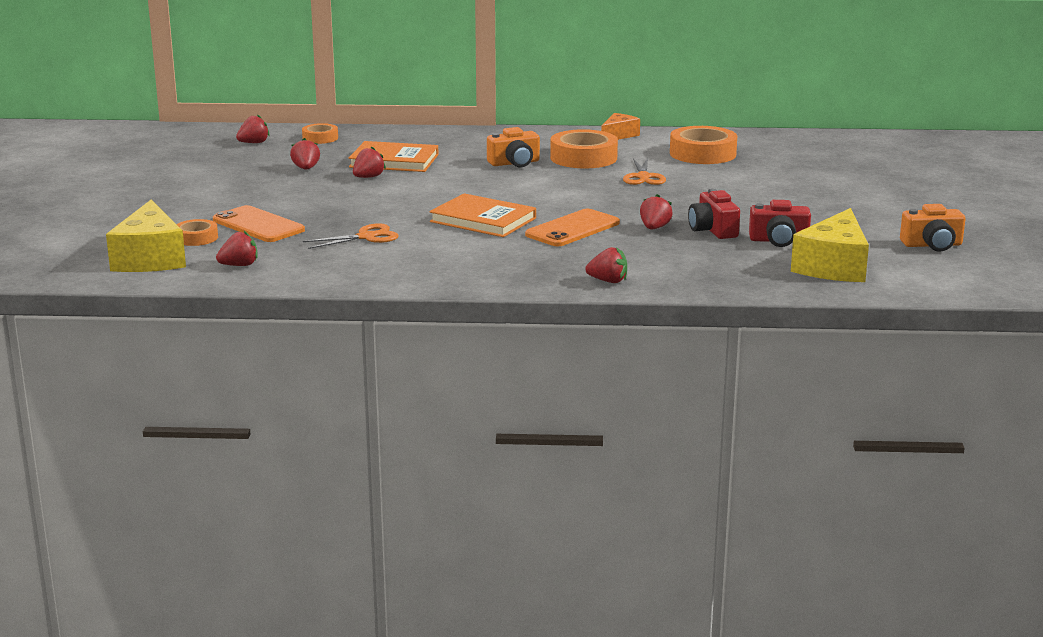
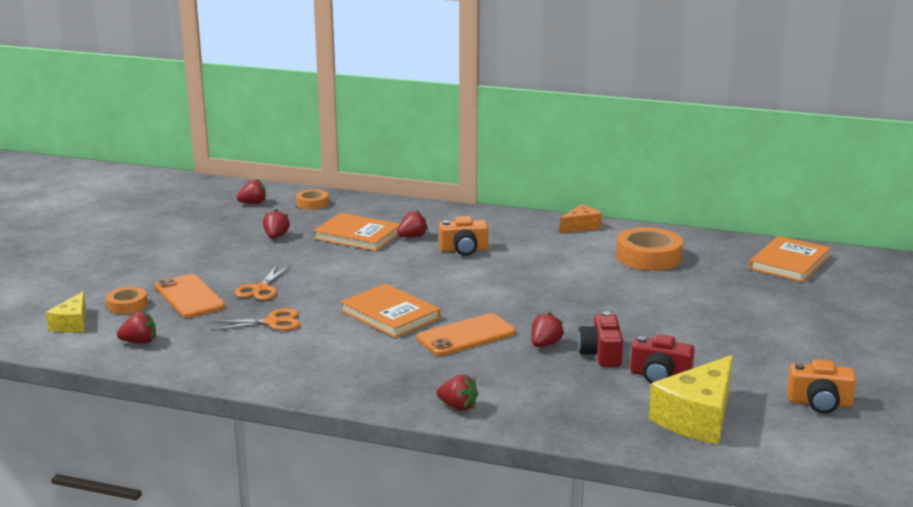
camera: 15 degrees right, 0 degrees up
yellow cheese [106,200,186,272] -> yellow cheese [46,292,86,333], size x0.56
red strawberry [353,146,386,178] -> red strawberry moved to [397,210,428,237]
orange tape [550,129,618,168] -> none
orange scissors [623,158,666,185] -> orange scissors moved to [234,265,290,300]
none -> orange book [749,236,831,282]

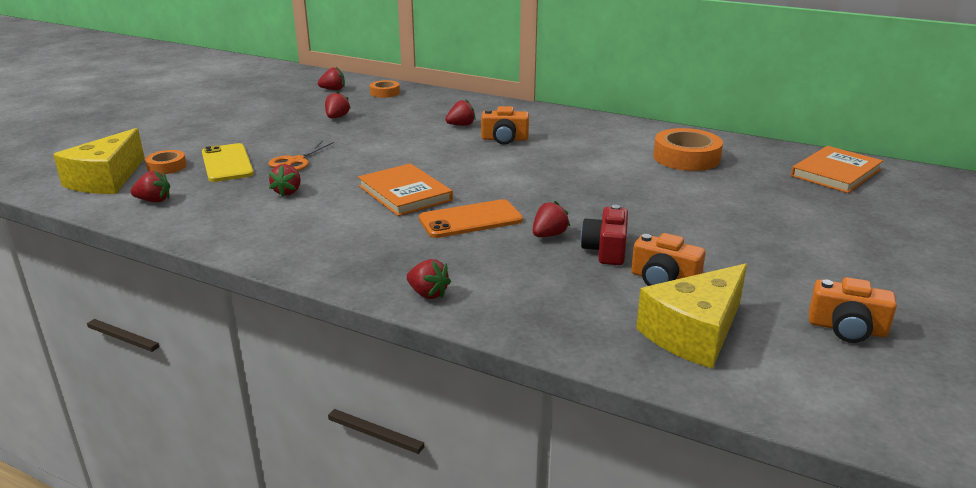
camera: 10 degrees right, 5 degrees up
yellow cheese [46,292,86,333] -> yellow cheese [53,128,145,194], size x1.78
orange phone [155,274,225,318] -> yellow phone [202,143,254,182]
orange scissors [211,308,300,331] -> red strawberry [269,164,301,197]
orange book [313,213,400,251] -> none
orange cheese [559,204,602,234] -> none
red camera [630,334,695,383] -> orange camera [631,233,705,286]

